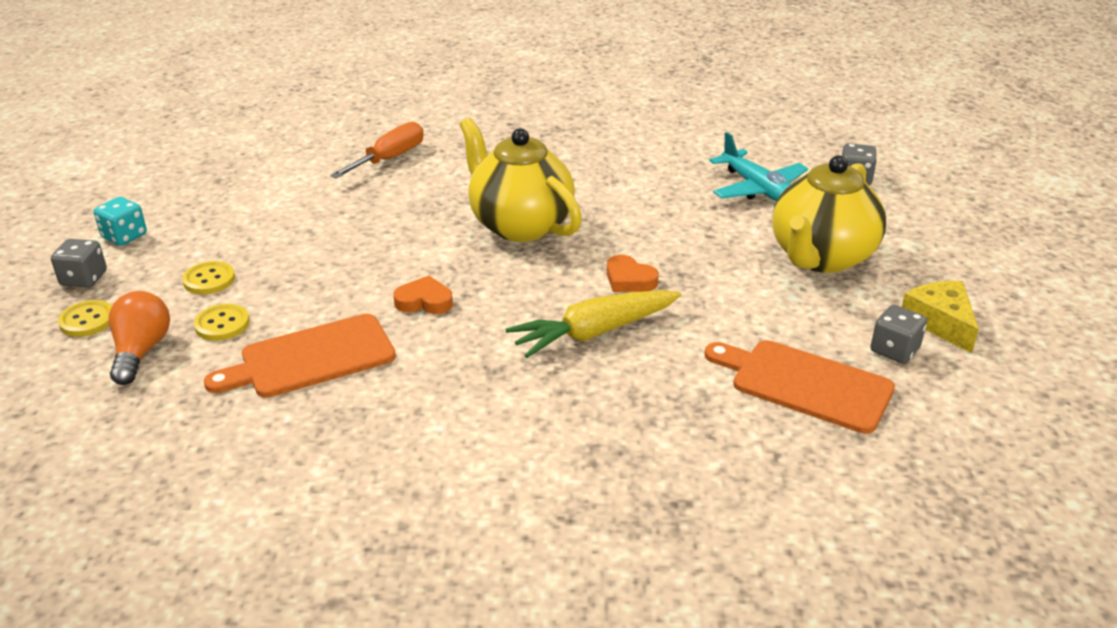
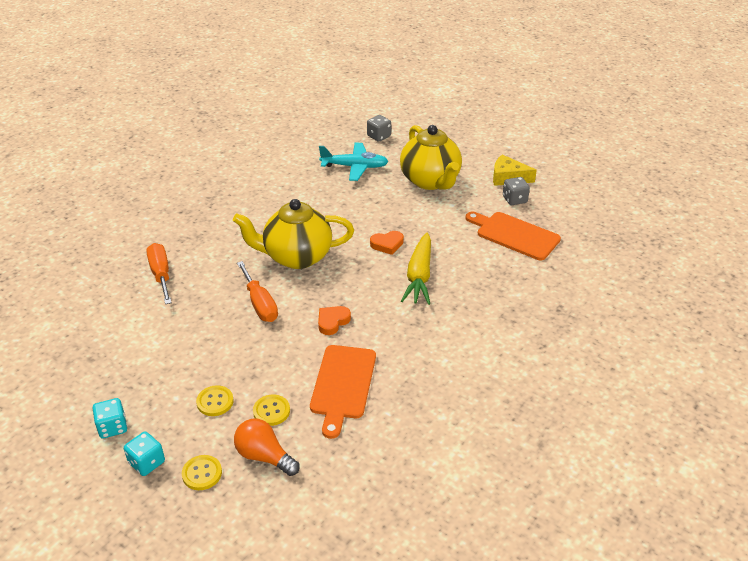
camera: 55 degrees left, 5 degrees up
grey dice [51,239,107,288] -> turquoise dice [124,431,165,476]
orange cutting board [704,340,895,434] -> orange cutting board turned 60 degrees clockwise [466,212,561,260]
none -> orange screwdriver [237,261,278,322]

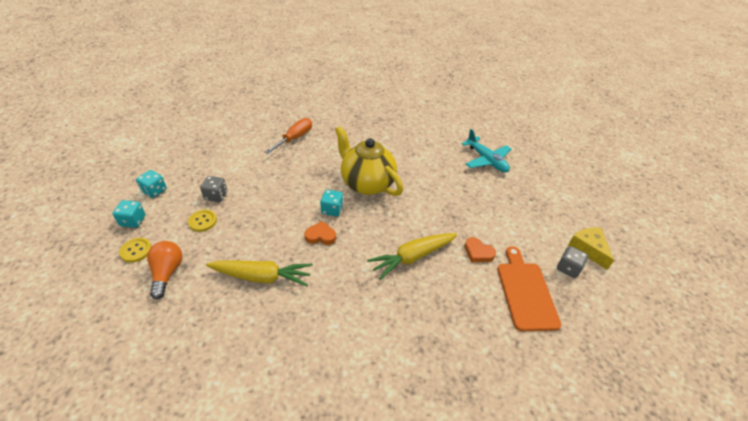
camera: 50 degrees right, 5 degrees up
orange screwdriver [237,261,278,322] -> none
yellow button [253,395,290,426] -> none
orange cutting board [310,345,376,439] -> yellow carrot [206,260,313,287]
grey dice [367,115,391,142] -> grey dice moved to [200,176,227,202]
orange heart [370,231,404,255] -> orange heart moved to [465,237,496,262]
yellow teapot [400,125,462,190] -> none
none -> turquoise dice [320,190,343,217]

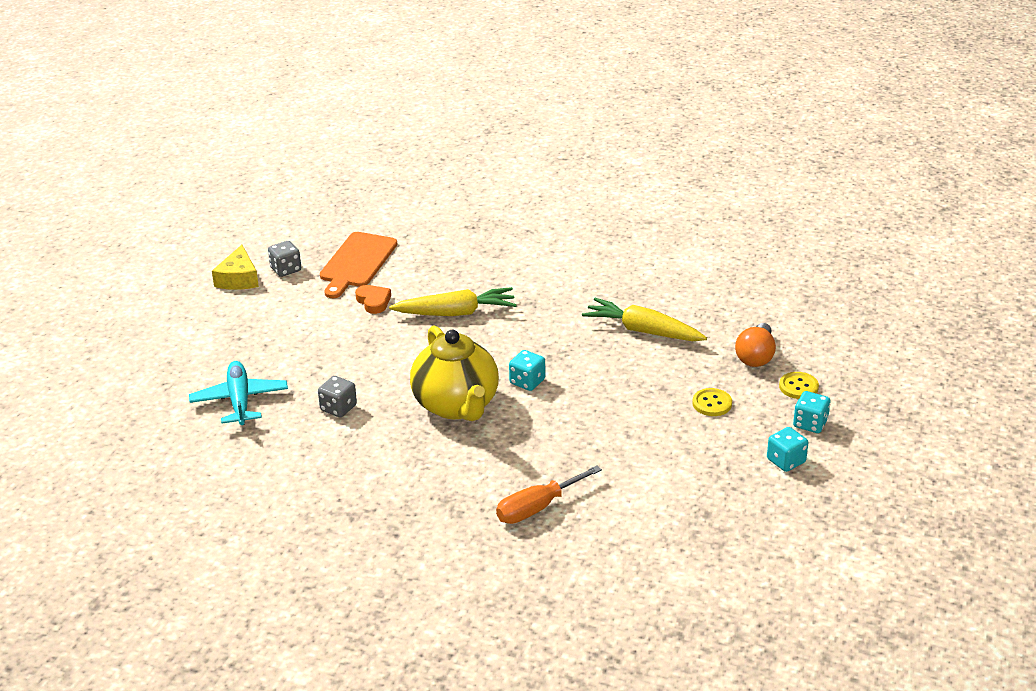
camera: 155 degrees left, 10 degrees down
grey dice [200,176,227,202] -> grey dice moved to [318,376,357,417]
orange heart [304,221,336,245] -> none

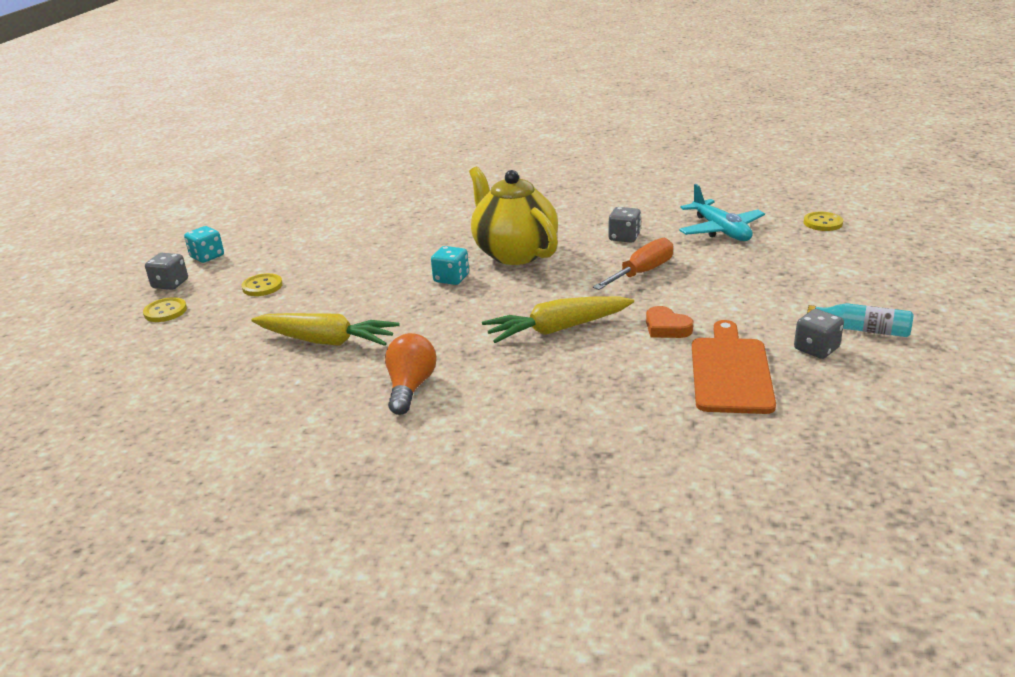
camera: 170 degrees right, 5 degrees down
yellow cheese [212,245,259,290] -> turquoise bottle [807,303,913,337]
orange screwdriver [496,466,602,524] -> orange screwdriver moved to [593,238,673,290]
orange light bulb [735,323,776,367] -> orange light bulb moved to [385,333,437,415]
turquoise dice [793,391,830,433] -> grey dice [145,253,188,290]
none -> yellow button [804,212,843,231]

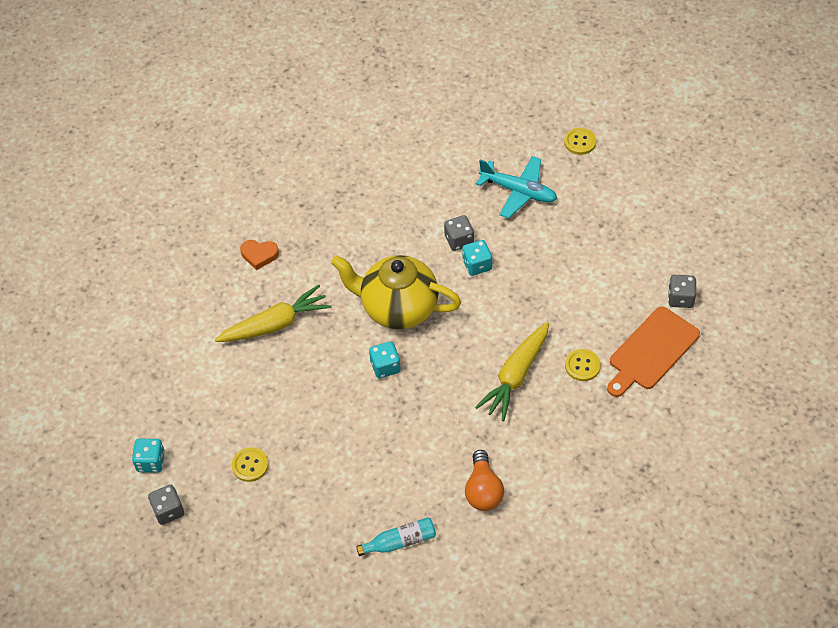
camera: 40 degrees left, 25 degrees up
yellow button [143,297,187,322] -> yellow button moved to [565,349,601,381]
yellow carrot [252,313,399,346] -> yellow carrot moved to [215,285,331,342]
orange light bulb [385,333,437,415] -> orange light bulb turned 150 degrees counterclockwise [465,450,504,511]
orange screwdriver [593,238,673,290] -> none
orange heart [646,306,693,338] -> orange heart moved to [240,240,279,270]
orange cutting board [692,320,776,414] -> orange cutting board turned 105 degrees counterclockwise [607,307,700,397]
turquoise bottle [807,303,913,337] -> turquoise bottle moved to [356,517,436,556]
none -> turquoise dice [462,240,492,276]

